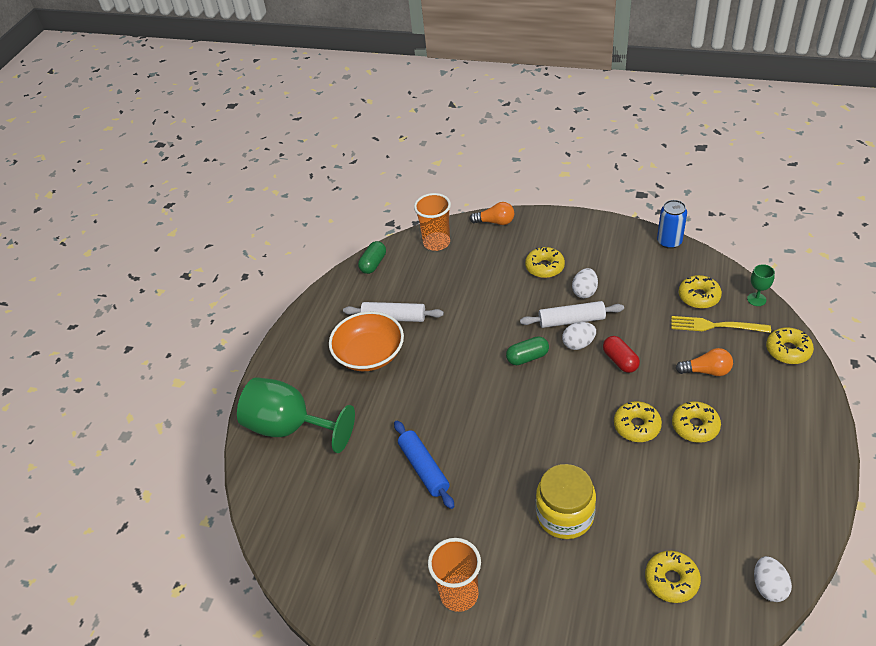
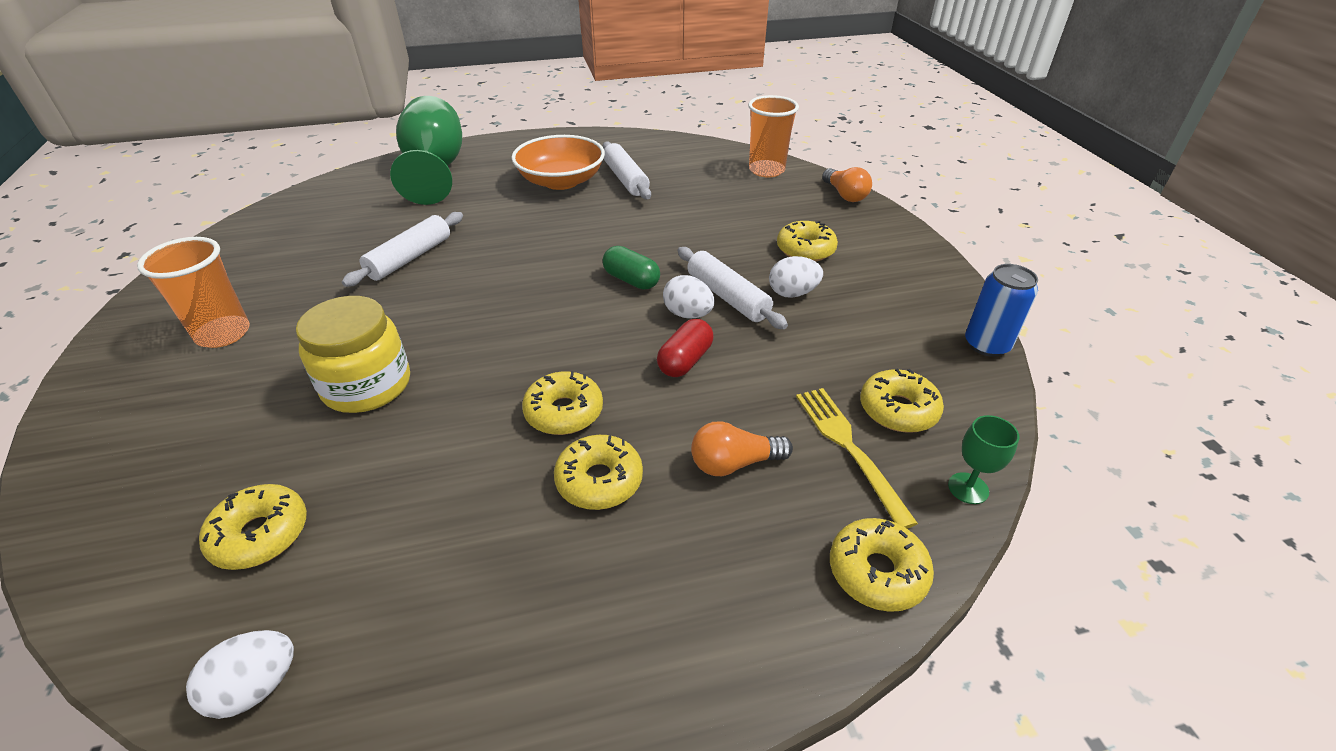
camera: 55 degrees right, 5 degrees down
green capsule [358,241,386,274] -> none
blue rolling pin [394,421,454,509] -> white rolling pin [342,212,463,287]
orange light bulb [676,348,733,376] -> orange light bulb turned 105 degrees clockwise [691,421,793,476]

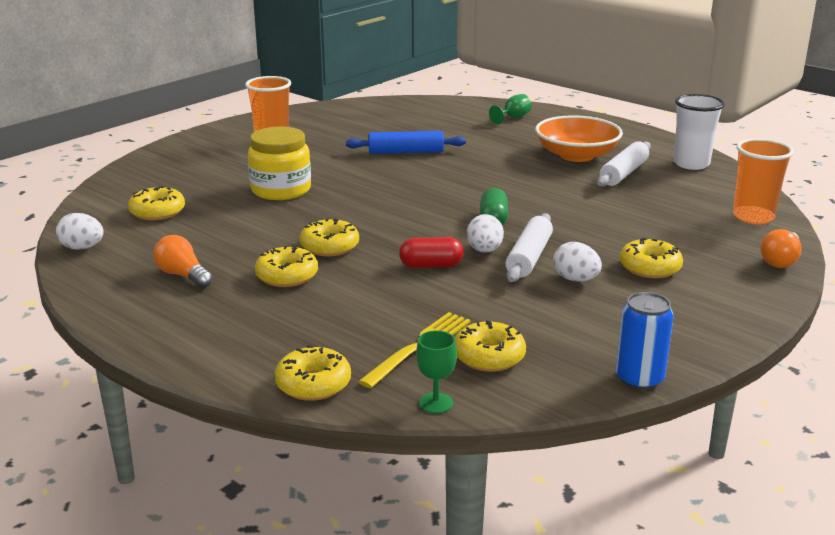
camera: 55 degrees right, 15 degrees down
white rolling pin [342,212,463,287] -> blue rolling pin [346,131,466,154]
green goblet [390,96,462,205] -> green goblet [489,94,532,125], size x0.41
orange light bulb [691,421,793,476] -> orange light bulb moved to [153,235,213,288]
none -> white cup [673,94,725,170]

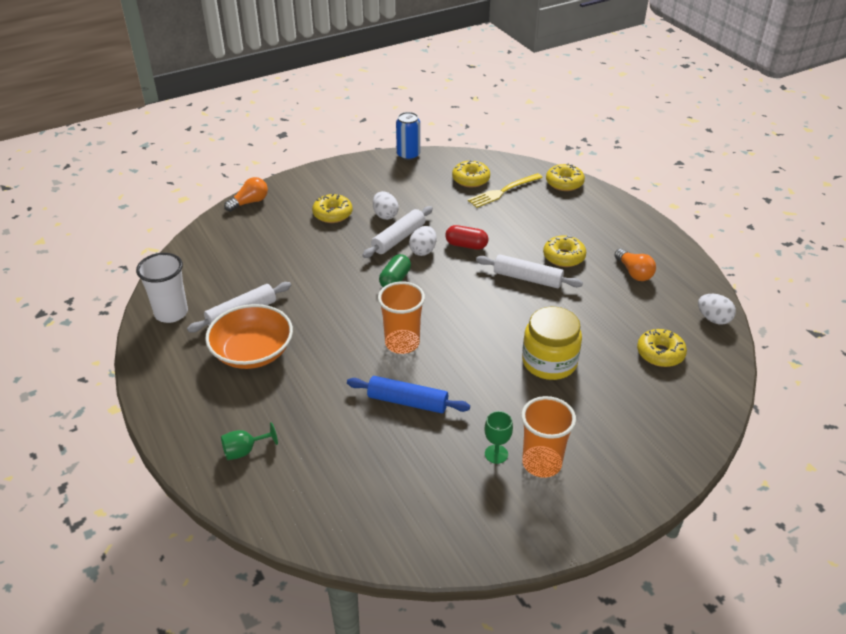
camera: 160 degrees left, 15 degrees up
yellow donut [300,218,359,257] -> white rolling pin [476,254,583,288]
green goblet [416,330,457,413] -> green goblet moved to [484,411,513,464]
orange cup [733,138,794,224] -> orange cup moved to [378,281,425,354]

